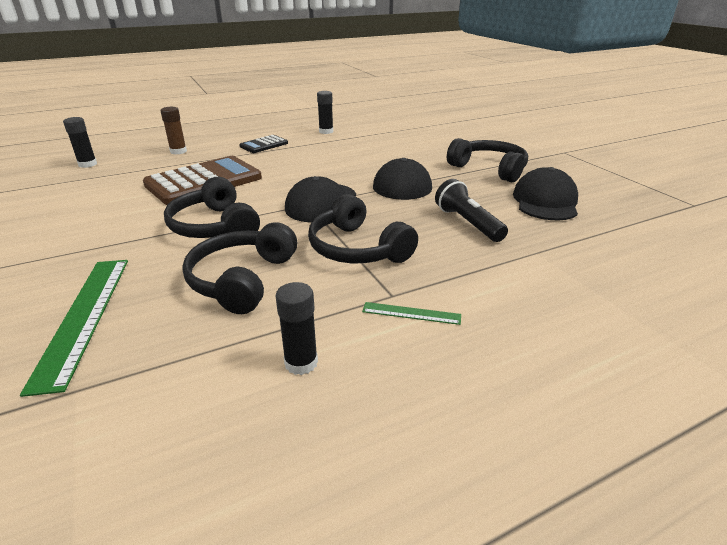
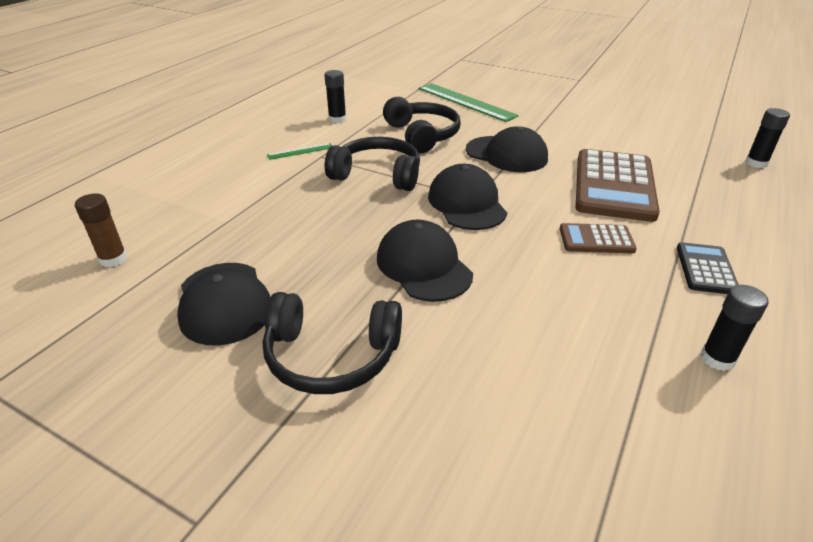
camera: 145 degrees right, 5 degrees up
brown glue stick [161,107,187,154] -> brown glue stick moved to [75,193,127,267]
black headphones [164,177,260,238] -> black cap [466,126,548,172]
black flashlight [435,179,508,242] -> none
none -> brown calculator [560,223,637,253]

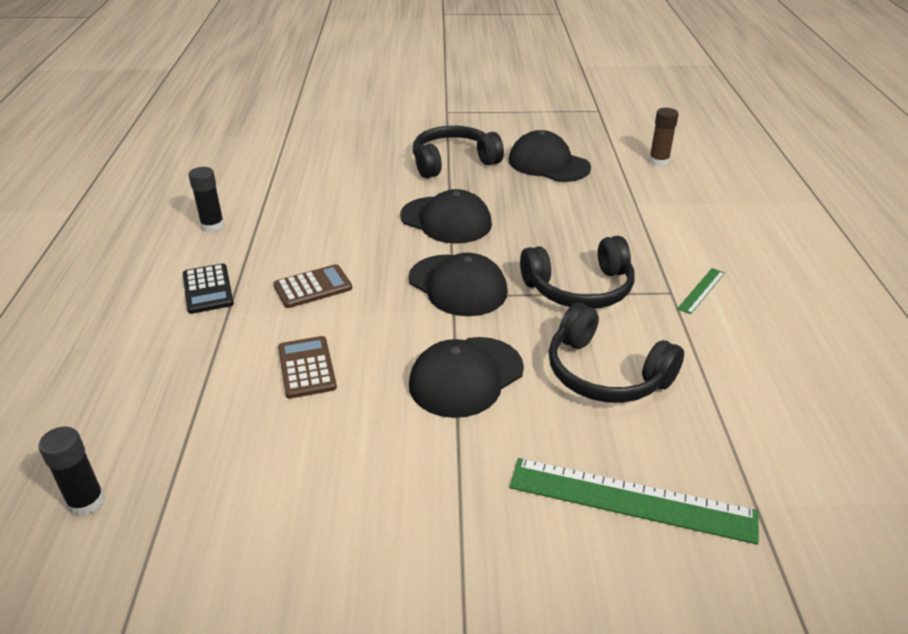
camera: 150 degrees right, 0 degrees up
black glue stick [324,70,346,123] -> none
black cap [466,126,548,172] -> black cap turned 45 degrees counterclockwise [409,337,524,418]
brown calculator [576,149,660,222] -> brown calculator [278,336,337,399], size x0.50

